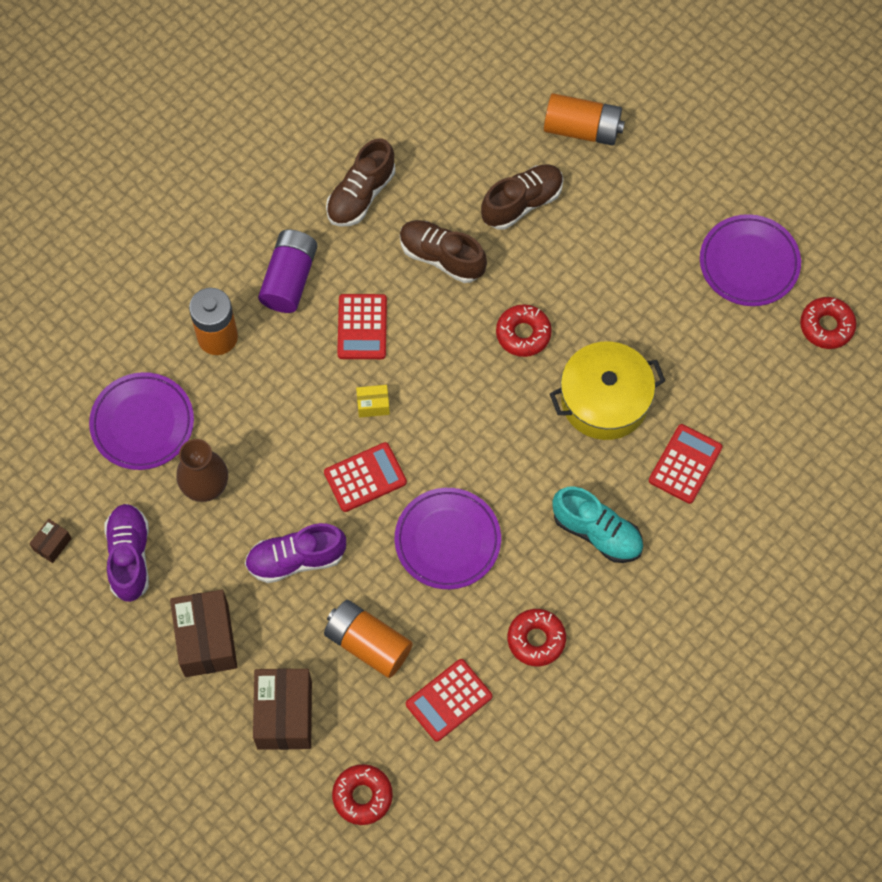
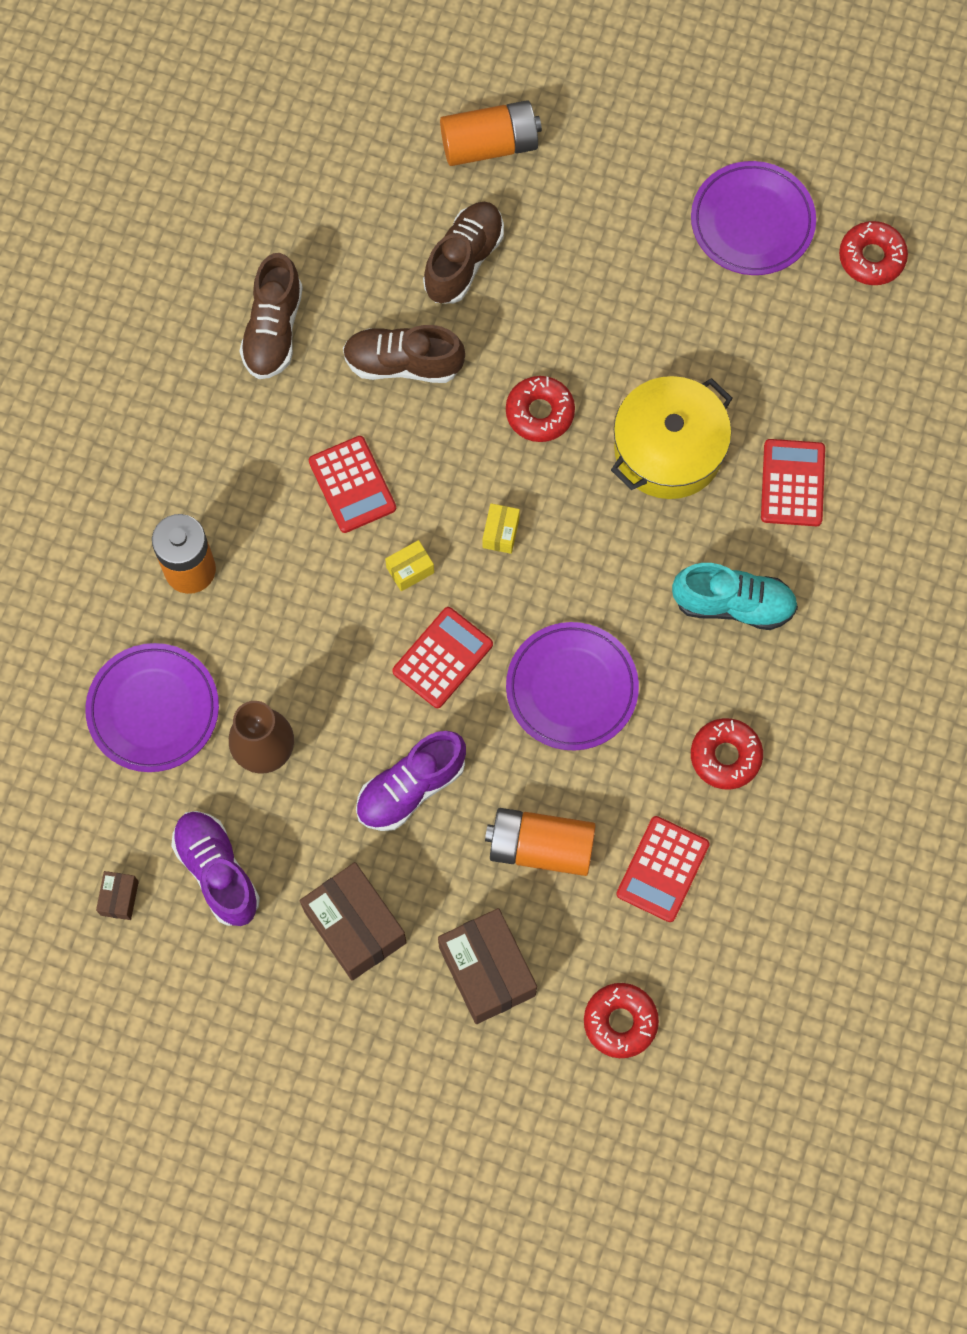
camera: 25 degrees left, 5 degrees up
purple battery [258,229,317,313] -> none
none -> yellow box [483,503,520,554]

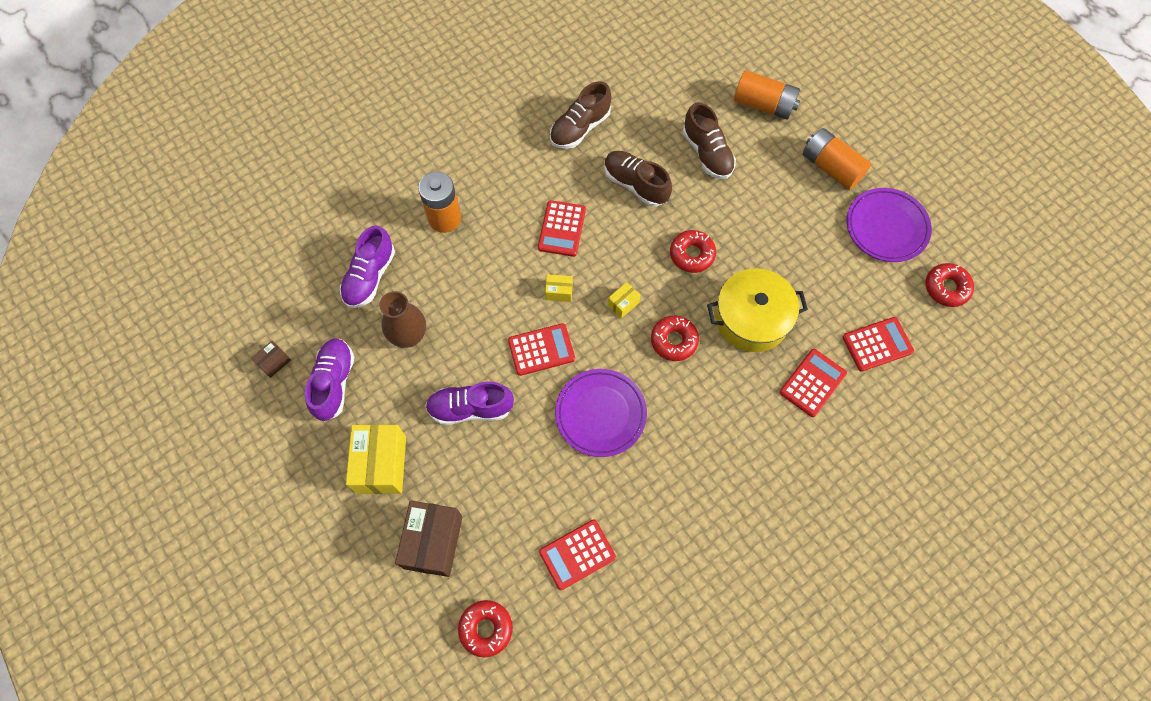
camera: 35 degrees right, 5 degrees down
purple plate [85,643,219,772] -> purple shoe [340,226,395,308]
brown box [300,862,407,981] -> yellow box [346,424,406,494]
brown shoe [423,202,504,304] -> brown shoe turned 90 degrees clockwise [683,102,736,179]
orange battery [485,808,596,876] -> orange battery moved to [803,128,871,190]
turquoise shoe [672,563,798,630] -> none
red donut [691,718,763,789] -> red donut moved to [651,316,699,361]
none -> red calculator [842,317,914,372]

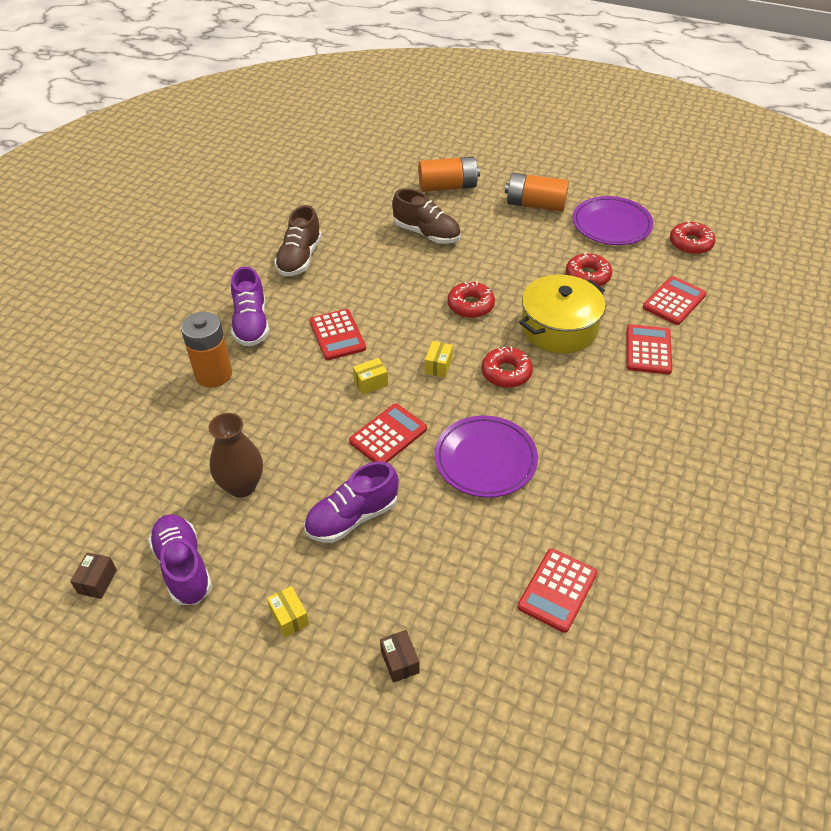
camera: 30 degrees left, 20 degrees down
purple shoe [340,226,395,308] -> purple shoe moved to [231,266,269,347]
yellow box [346,424,406,494] -> yellow box [267,586,309,637], size x0.47
brown box [395,501,462,577] -> brown box [380,630,420,683], size x0.47
red donut [458,600,513,657] -> red donut moved to [566,252,612,286]
brown shoe [604,151,672,207] -> none

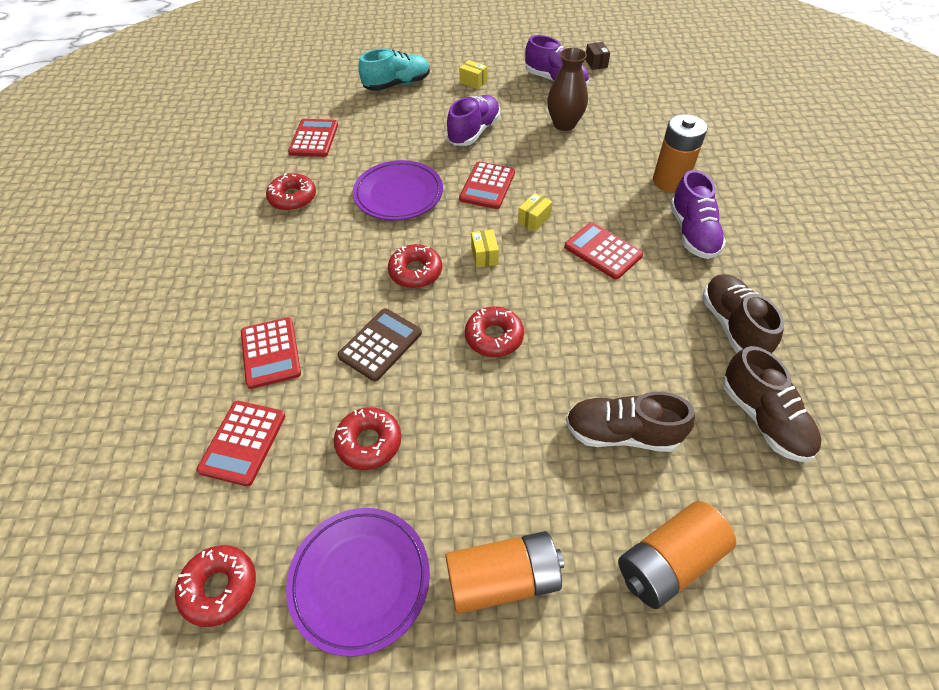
camera: 155 degrees right, 5 degrees up
purple shoe [231,266,269,347] -> purple shoe turned 150 degrees counterclockwise [670,170,726,259]
brown box [380,630,420,683] -> turquoise shoe [358,48,430,91]
yellow pot [519,275,605,353] -> brown calculator [337,308,422,381]
none -> red donut [266,173,316,211]
none -> brown shoe [723,346,822,462]

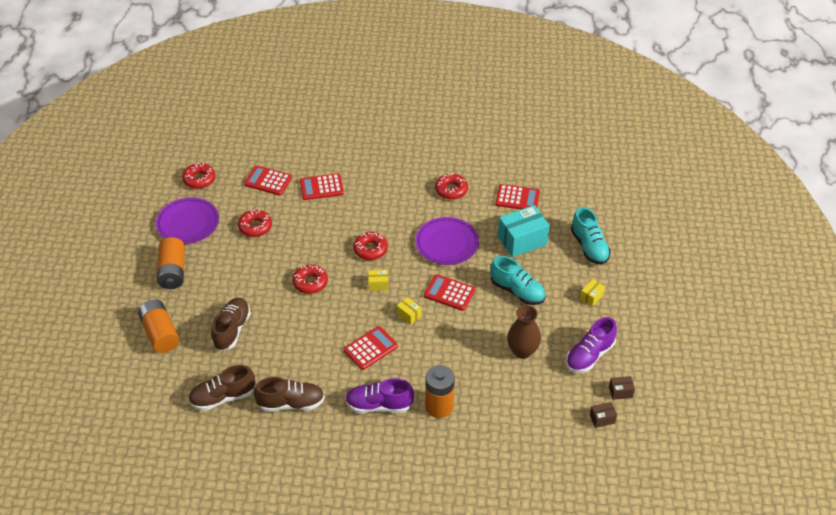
camera: 95 degrees right, 5 degrees down
brown calculator [337,308,422,381] -> none
purple shoe [447,95,500,146] -> turquoise shoe [490,256,545,305]
none -> turquoise box [498,205,550,257]
none -> brown box [590,402,617,428]

